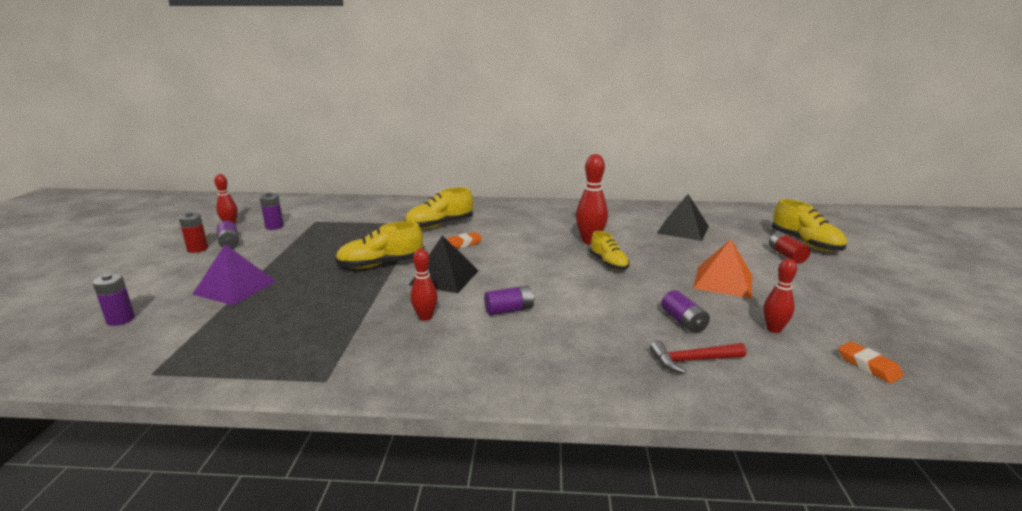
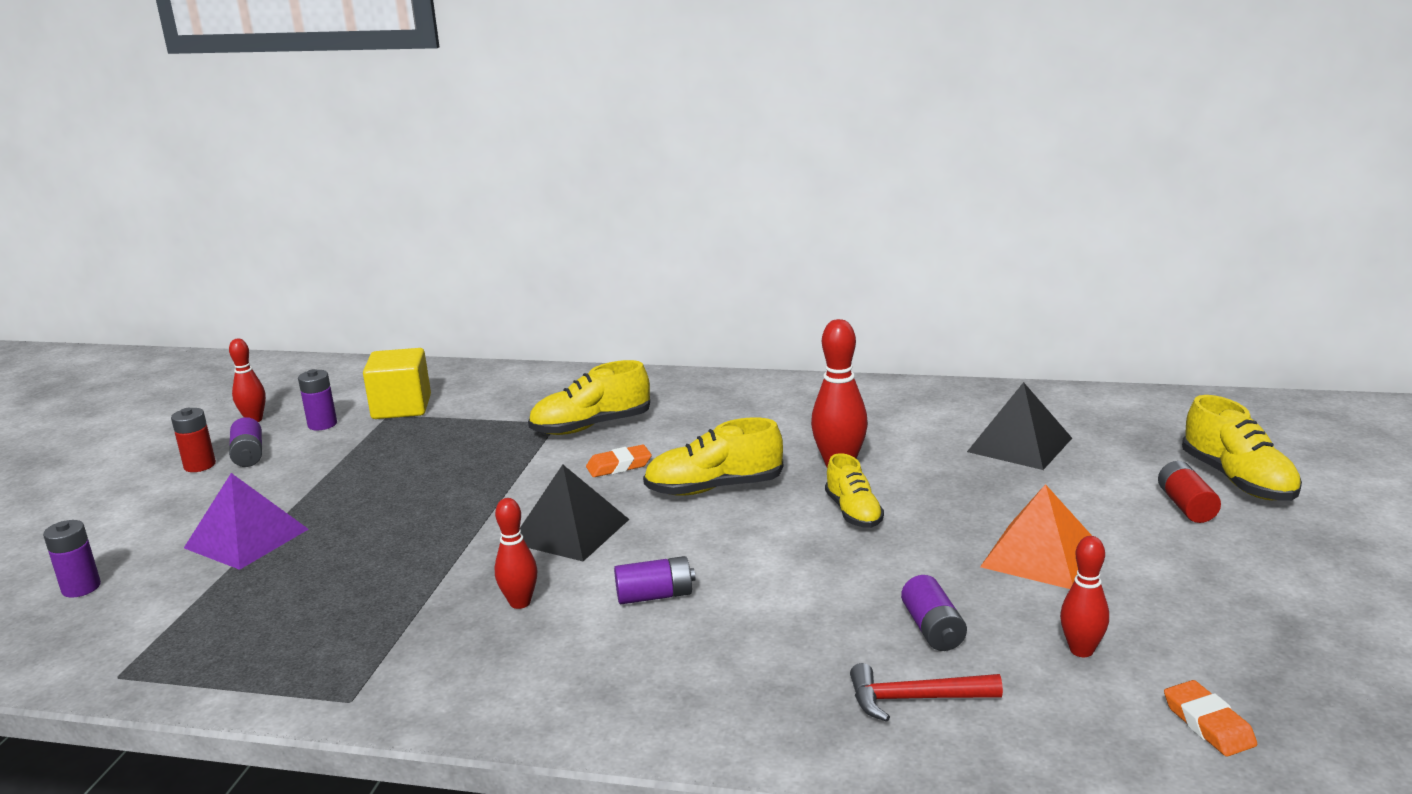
camera: 10 degrees right, 0 degrees up
yellow shoe [335,221,424,269] -> yellow shoe moved to [643,417,783,496]
none -> yellow cube [363,348,431,419]

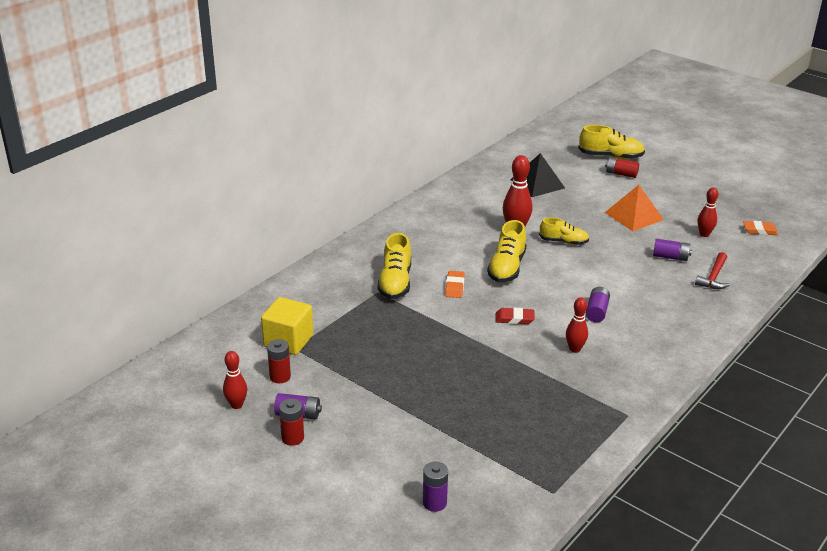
camera: 65 degrees left, 10 degrees up
purple pyramid [184,473,308,570] -> none
purple battery [298,369,337,430] -> red battery [267,339,291,383]
black pyramid [520,465,629,561] -> red eraser [495,308,535,324]

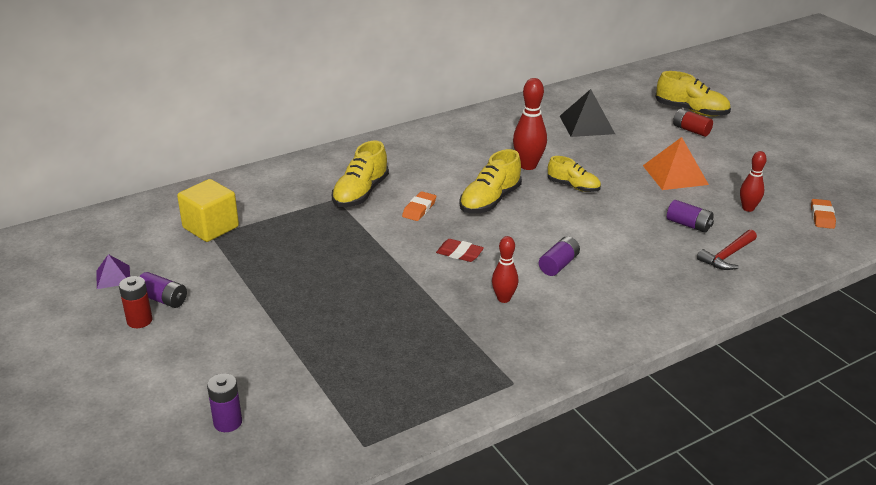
camera: 20 degrees right, 0 degrees up
red bowling pin [223,351,247,409] -> purple pyramid [96,254,130,289]
red battery [267,339,291,383] -> none
orange eraser [743,221,778,235] -> orange eraser turned 75 degrees clockwise [811,199,836,229]

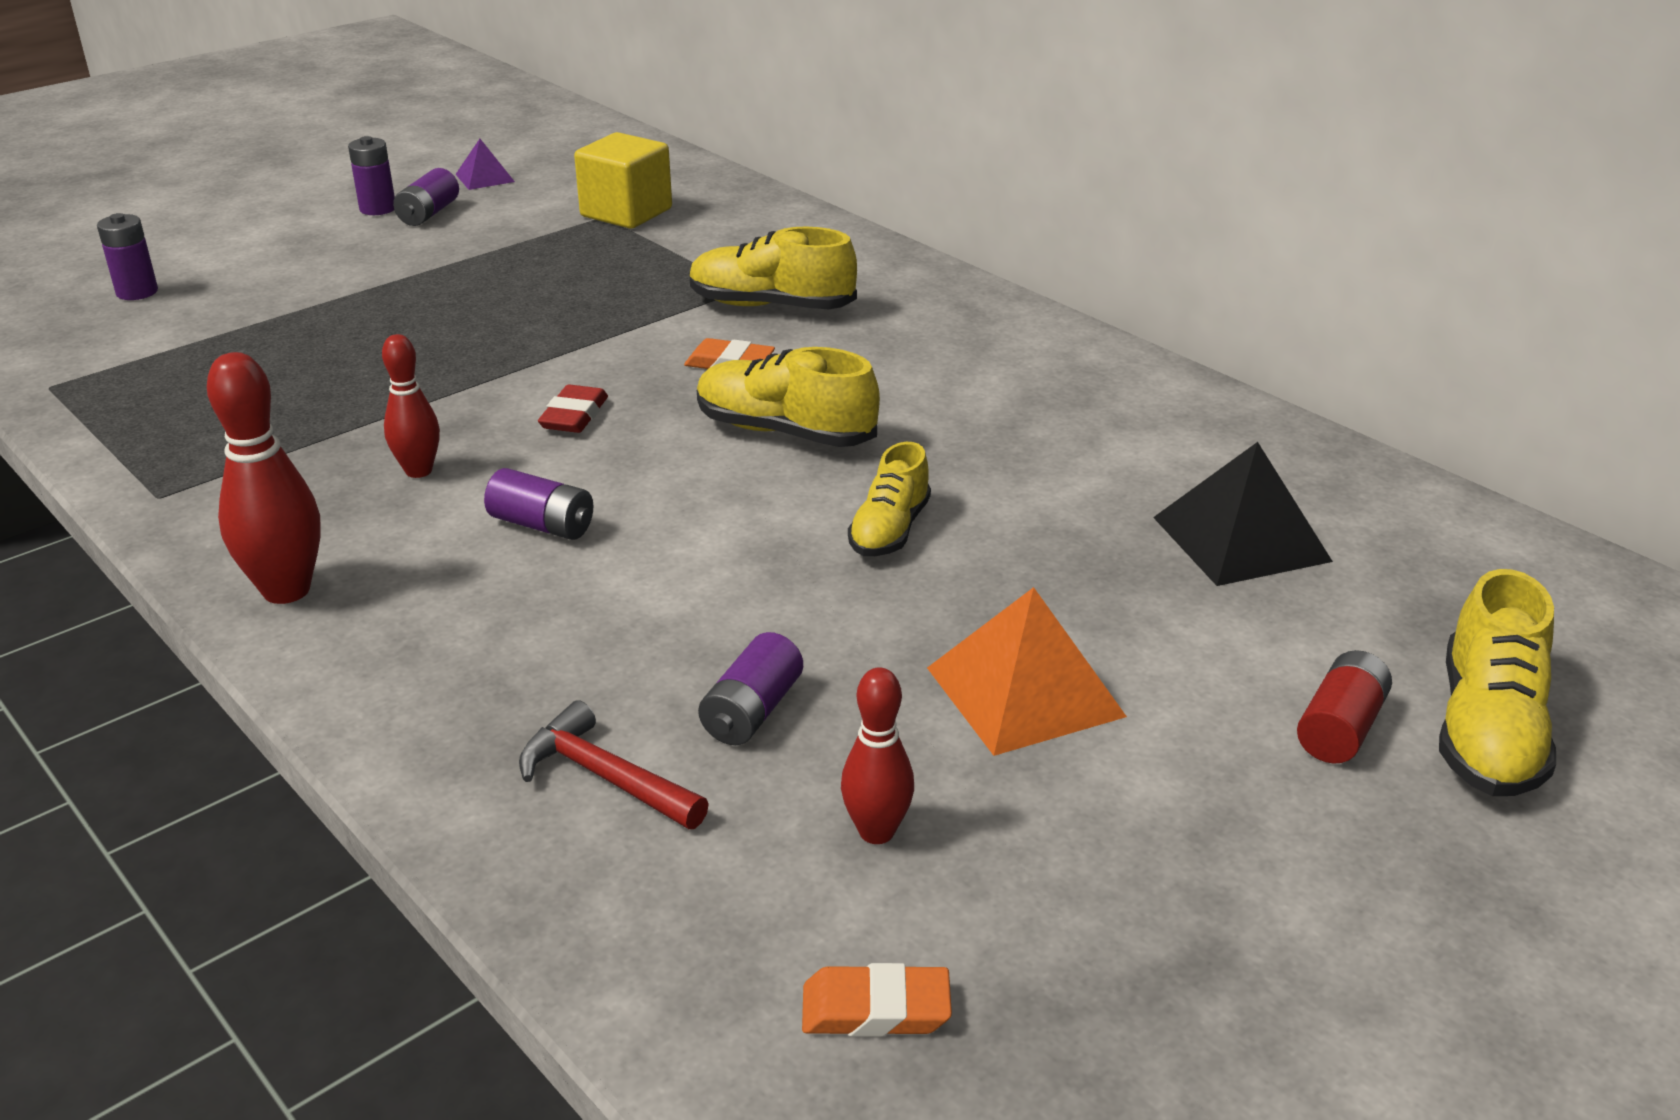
camera: 80 degrees right, 0 degrees up
red battery [119,276,152,328] -> purple battery [348,136,395,215]
red bowling pin [513,78,547,170] -> red bowling pin moved to [207,352,321,604]

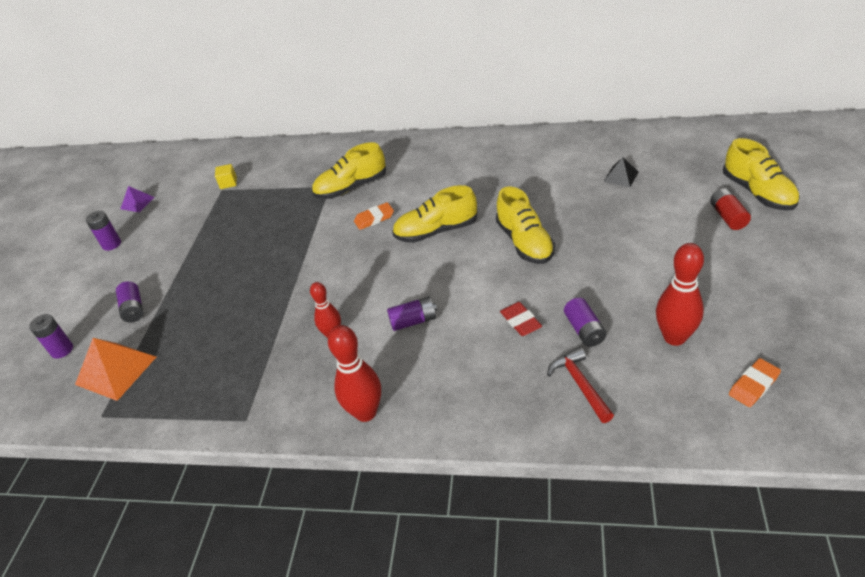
camera: 35 degrees left, 10 degrees up
purple battery [393,168,459,226] -> purple battery moved to [116,281,143,323]
red hammer [519,700,709,829] -> red hammer turned 75 degrees clockwise [547,347,614,423]
red eraser [538,384,608,433] -> red eraser moved to [500,302,542,336]
yellow cube [574,132,672,229] -> yellow cube [215,164,237,189], size x0.50
red bowling pin [841,667,914,844] -> red bowling pin [656,243,704,346], size x1.57
yellow shoe [848,442,931,556] -> yellow shoe [496,186,555,264], size x1.51
orange pyramid [927,587,1127,756] -> orange pyramid moved to [75,338,156,401]
black pyramid [1153,442,1333,586] -> black pyramid [603,157,639,187], size x0.55

